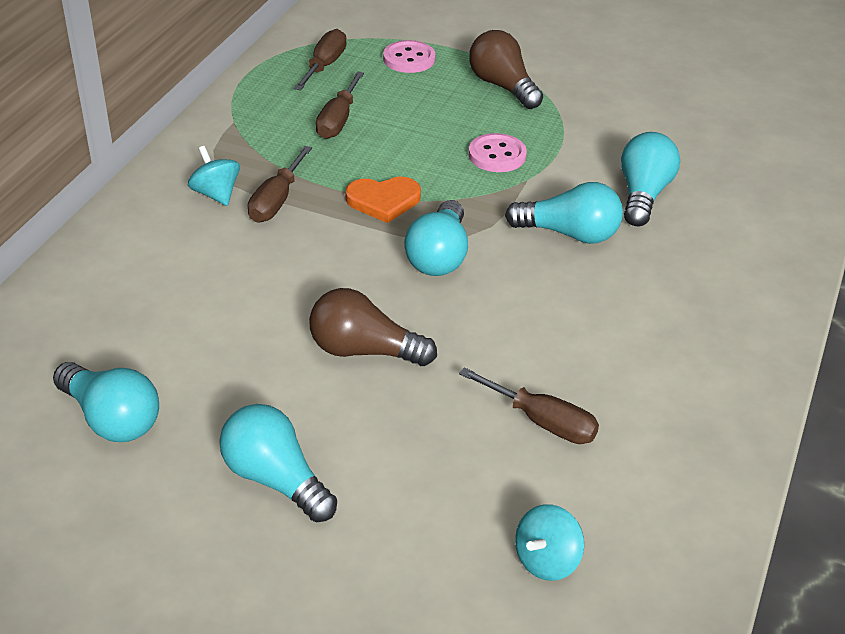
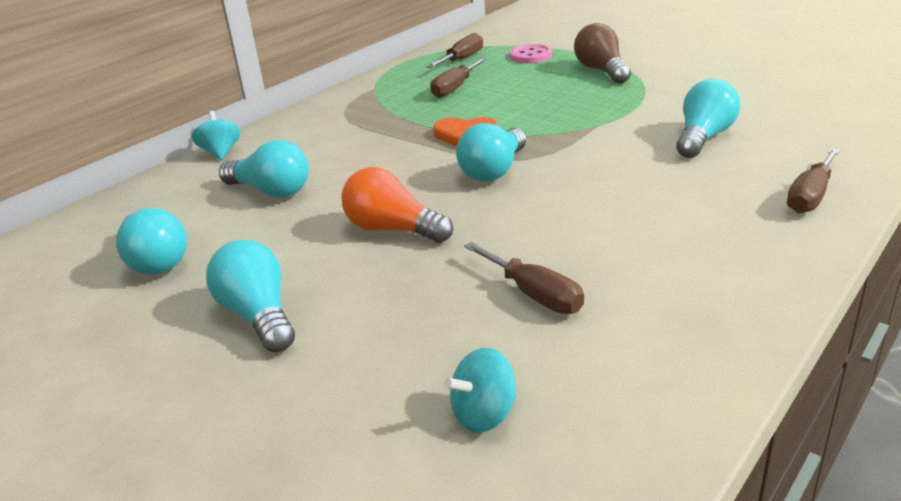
camera: 20 degrees right, 10 degrees down
turquoise spinning top [188,146,240,206] -> turquoise spinning top moved to [192,111,240,160]
brown screwdriver [248,146,312,223] -> brown screwdriver moved to [787,148,840,213]
brown light bulb [309,288,437,366] -> orange light bulb [341,167,453,243]
pink button [469,133,527,172] -> none
turquoise light bulb [505,182,623,244] -> turquoise light bulb moved to [219,140,309,198]

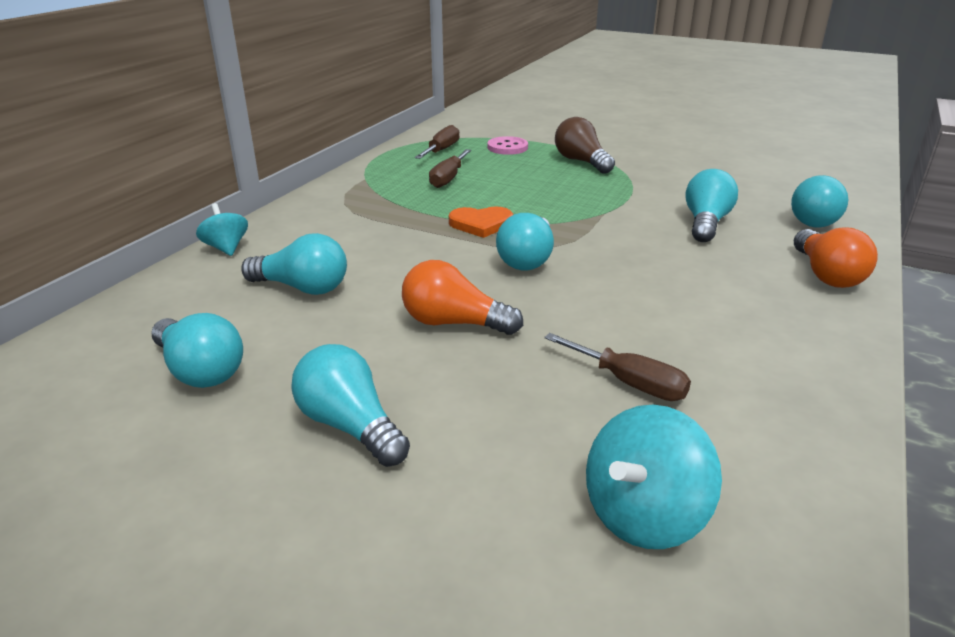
camera: 15 degrees left, 0 degrees up
turquoise spinning top [444,348,517,433] -> turquoise spinning top [586,405,722,549], size x1.58
brown screwdriver [787,148,840,213] -> orange light bulb [794,227,878,288]
none -> turquoise light bulb [791,175,848,227]

